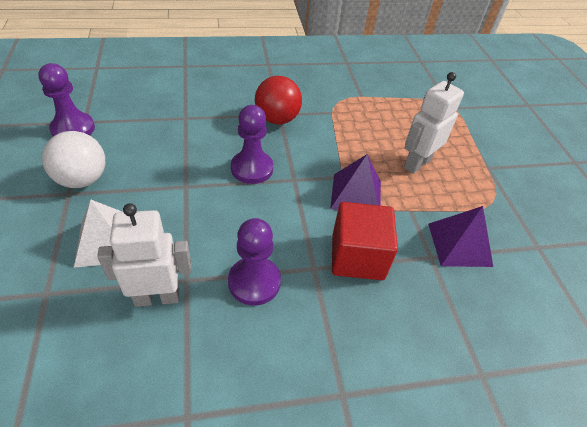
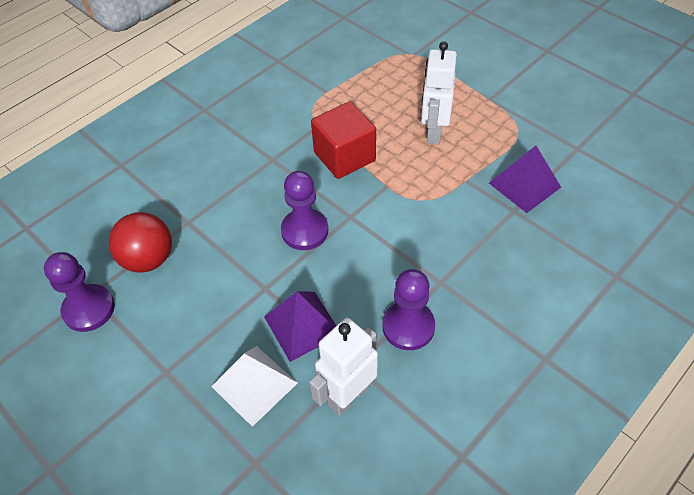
camera: 30 degrees left, 5 degrees up
white ball [42,131,105,188] -> none
red ball [255,76,302,125] -> red ball moved to [109,212,172,273]
purple pyramid [330,154,381,210] -> purple pyramid moved to [264,291,336,362]
red cube [332,202,398,280] -> red cube moved to [311,102,376,179]

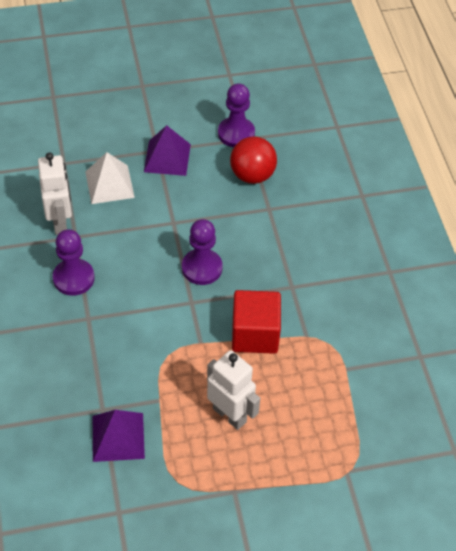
camera: 120 degrees right, 0 degrees up
purple pyramid [264,291,336,362] -> purple pyramid moved to [144,125,191,176]

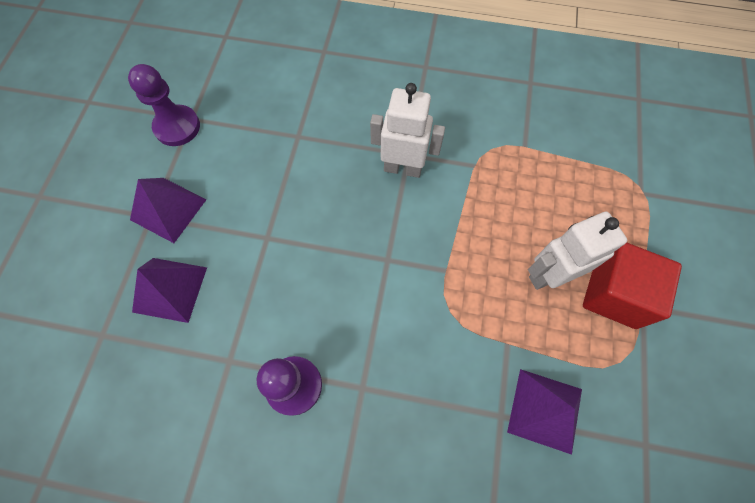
camera: 65 degrees left, 15 degrees up
white robot [38,152,72,235] -> white robot moved to [370,83,445,178]
white pyramid [85,152,135,204] -> purple pyramid [132,258,207,323]
purple pawn [182,219,223,285] -> none
red ball [230,137,277,184] -> none
red cube [232,290,281,354] -> red cube moved to [583,243,682,329]

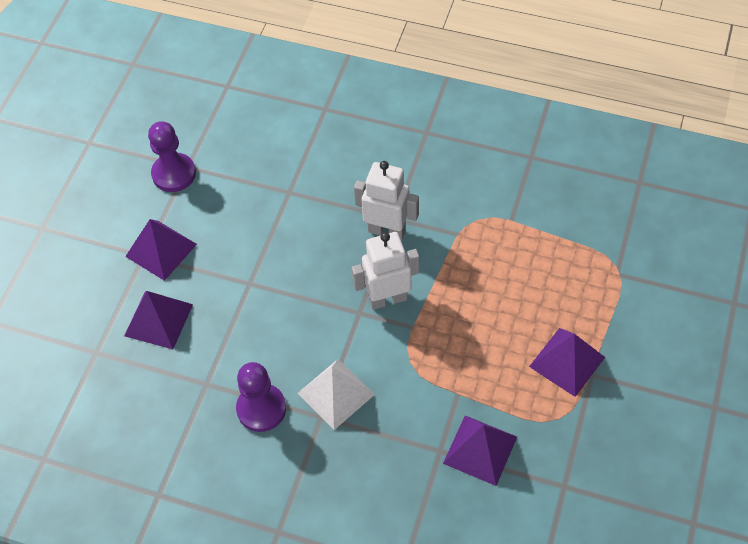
camera: 10 degrees right, 10 degrees down
white robot [528,212,627,290] -> white robot moved to [352,232,419,310]
red cube [583,243,682,329] -> purple pyramid [529,328,605,397]
none -> white pyramid [297,359,375,430]

